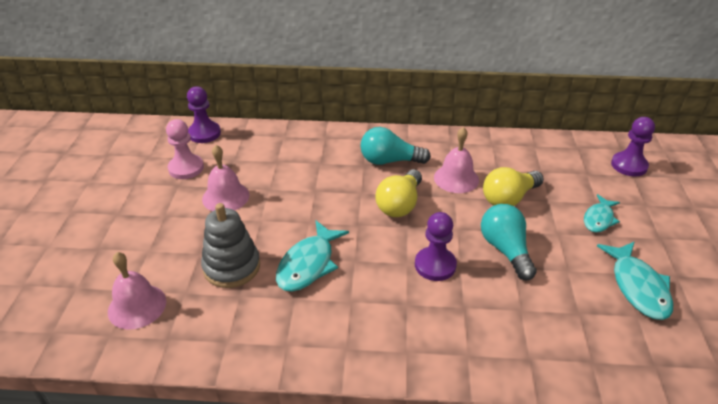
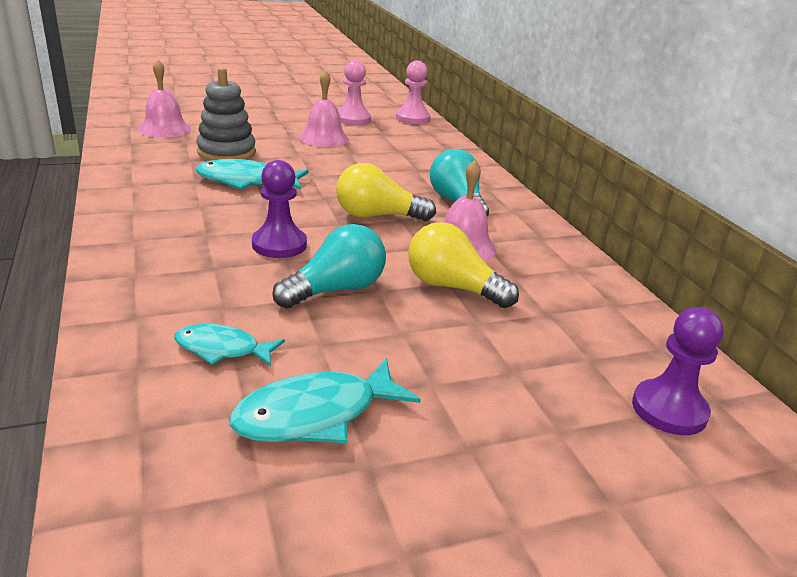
camera: 65 degrees right, 10 degrees down
purple pawn [187,86,221,143] -> pink pawn [396,61,431,124]
turquoise fish [584,194,620,232] -> turquoise fish moved to [174,324,285,367]

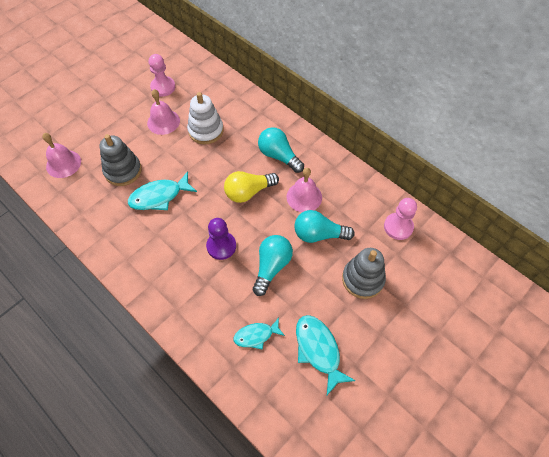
camera: 25 degrees left, 30 degrees up
turquoise fish [229,358,421,443] -> turquoise fish turned 120 degrees clockwise [296,315,356,395]
pink pawn [396,61,431,124] -> pink pawn moved to [384,198,417,240]
yellow light bulb [408,222,519,308] -> turquoise light bulb [294,210,355,243]
purple pawn [632,307,724,435] -> none
none -> white stacking toy [187,92,224,144]
none -> grey stacking toy [342,248,386,299]

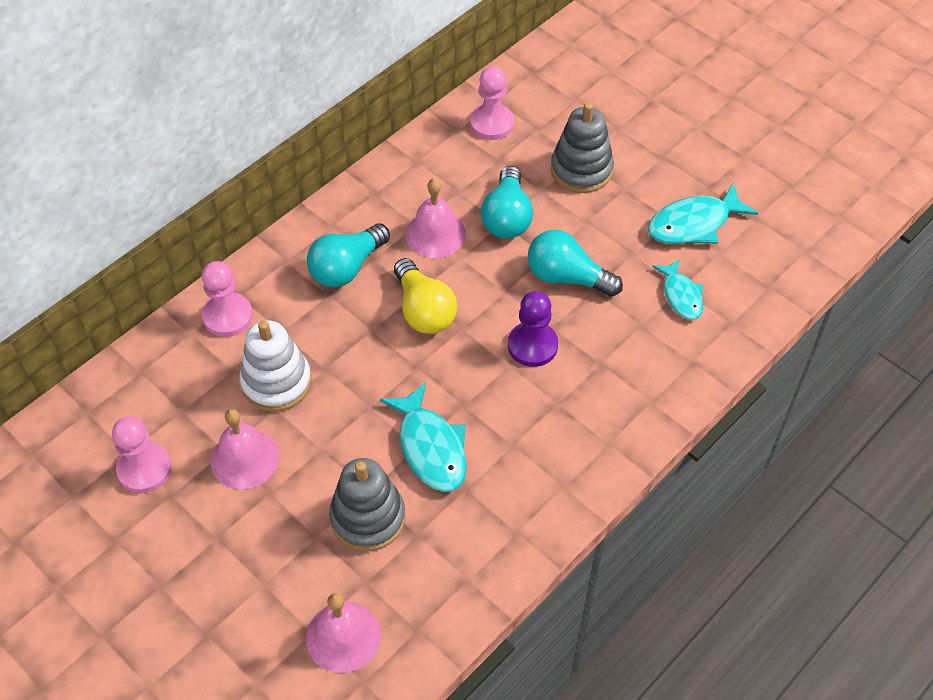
camera: 90 degrees left, 5 degrees down
none -> pink pawn [202,261,253,337]

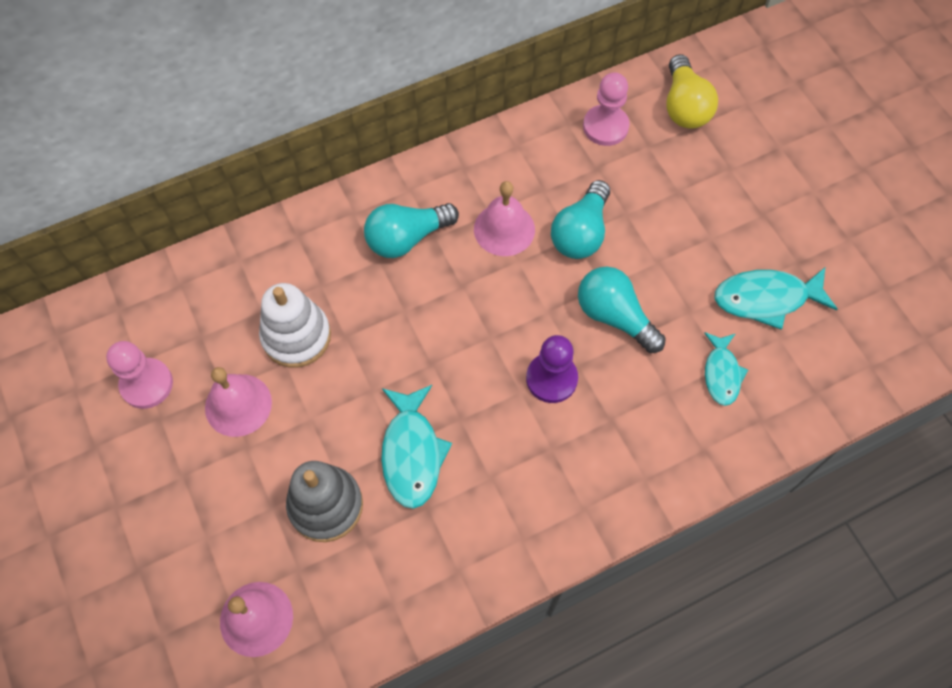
camera: 20 degrees right, 10 degrees up
pink pawn [202,261,253,337] -> none
yellow light bulb [394,258,457,334] -> yellow light bulb moved to [666,54,718,129]
grey stacking toy [551,102,614,193] -> none

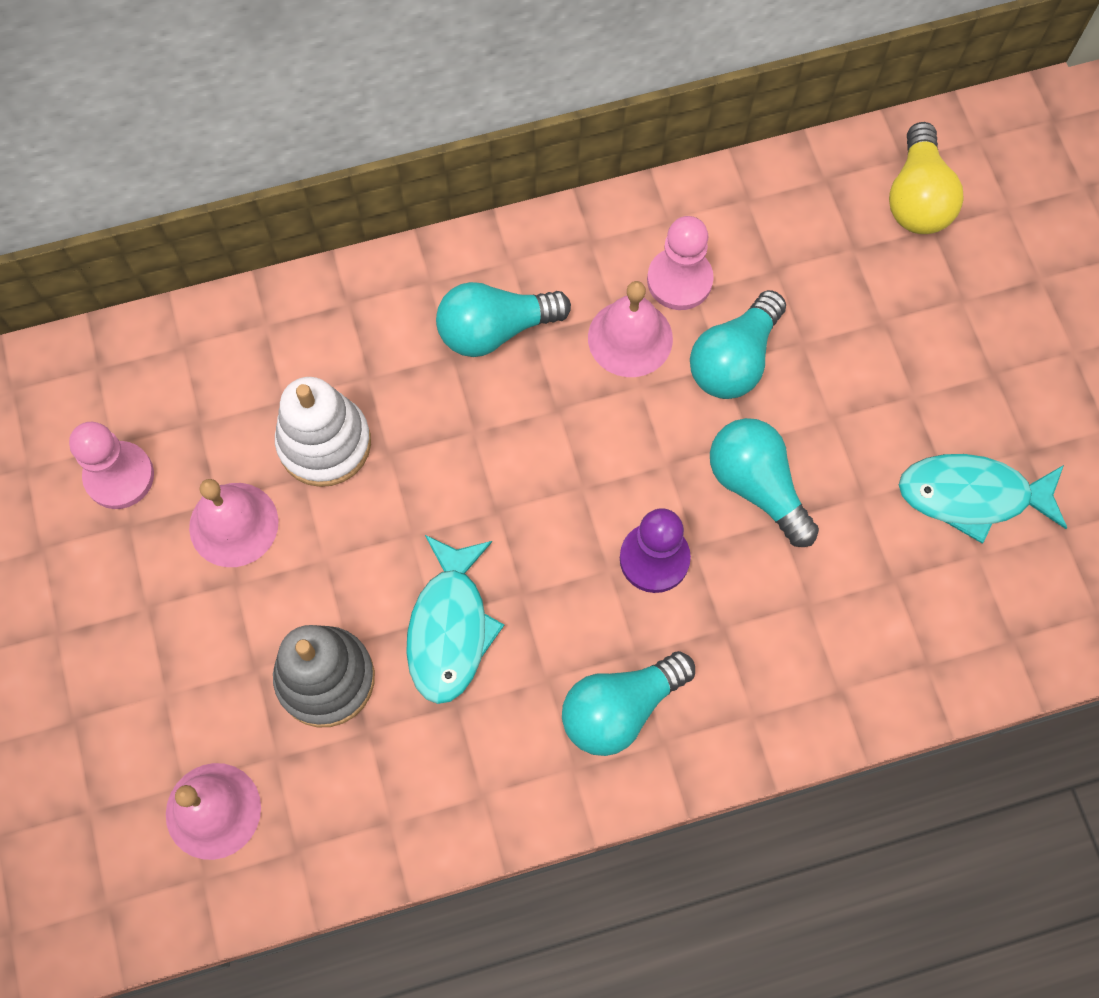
camera: 10 degrees right, 5 degrees up
pink pawn [583,73,630,146] -> pink pawn moved to [647,216,714,310]
turquoise fish [704,332,748,406] -> none
none -> turquoise light bulb [562,651,695,756]

